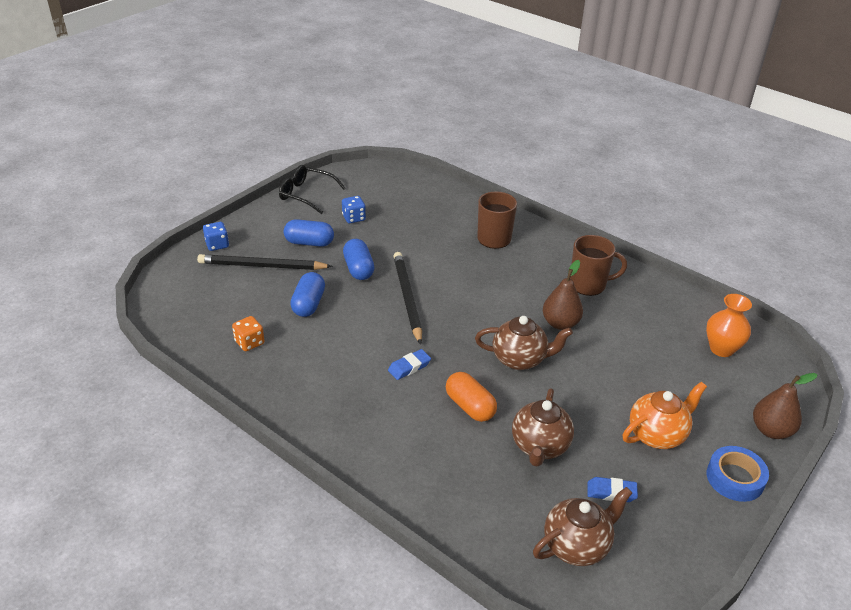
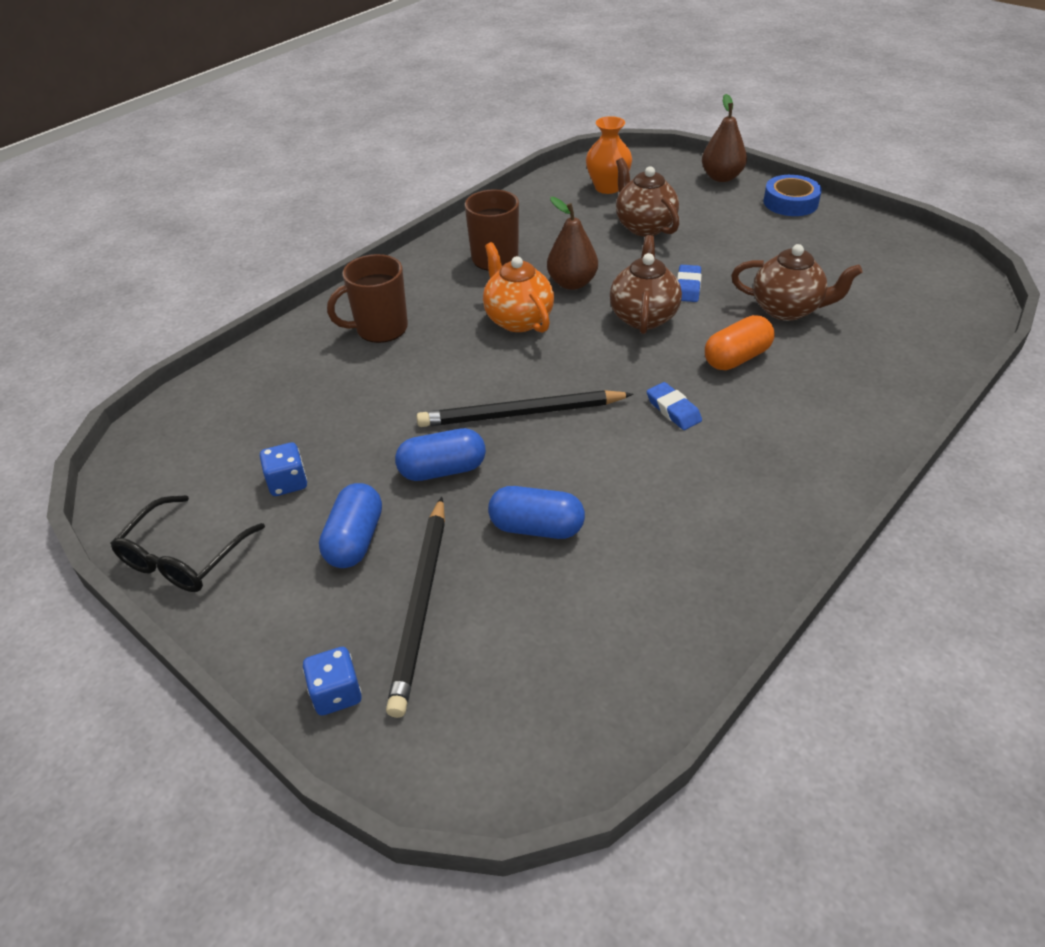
camera: 85 degrees left, 5 degrees up
orange dice [232,316,264,351] -> none
brown teapot [533,487,632,566] -> brown teapot moved to [616,158,679,237]
blue eraser [588,477,638,502] -> blue eraser moved to [677,265,702,302]
orange teapot [623,381,707,449] -> orange teapot moved to [483,242,554,333]

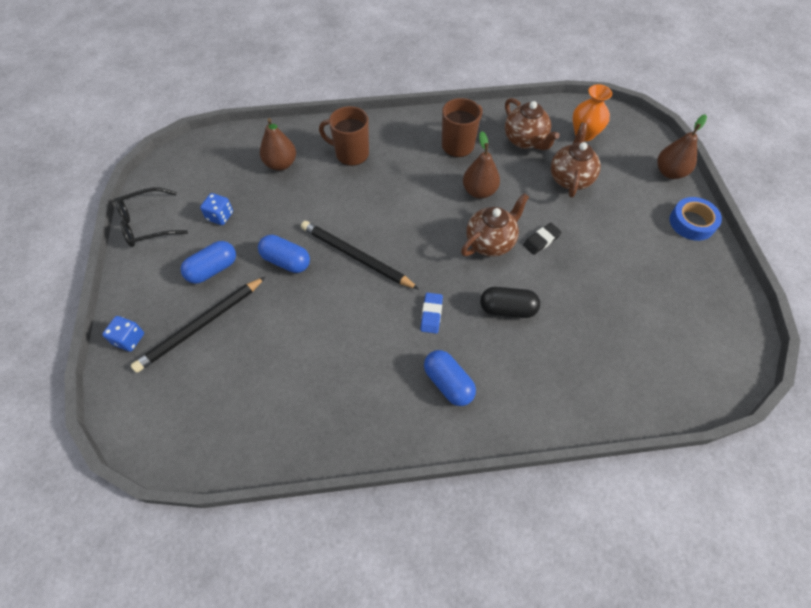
camera: 40 degrees right, 15 degrees up
orange teapot [483,242,554,333] -> none
blue capsule [488,486,585,539] -> blue capsule moved to [424,350,476,406]
blue eraser [677,265,702,302] -> black eraser [523,223,562,255]
orange capsule [705,315,775,370] -> black capsule [480,287,540,318]
brown teapot [731,244,863,321] -> brown teapot moved to [505,98,560,150]
none -> brown pear [260,118,296,171]

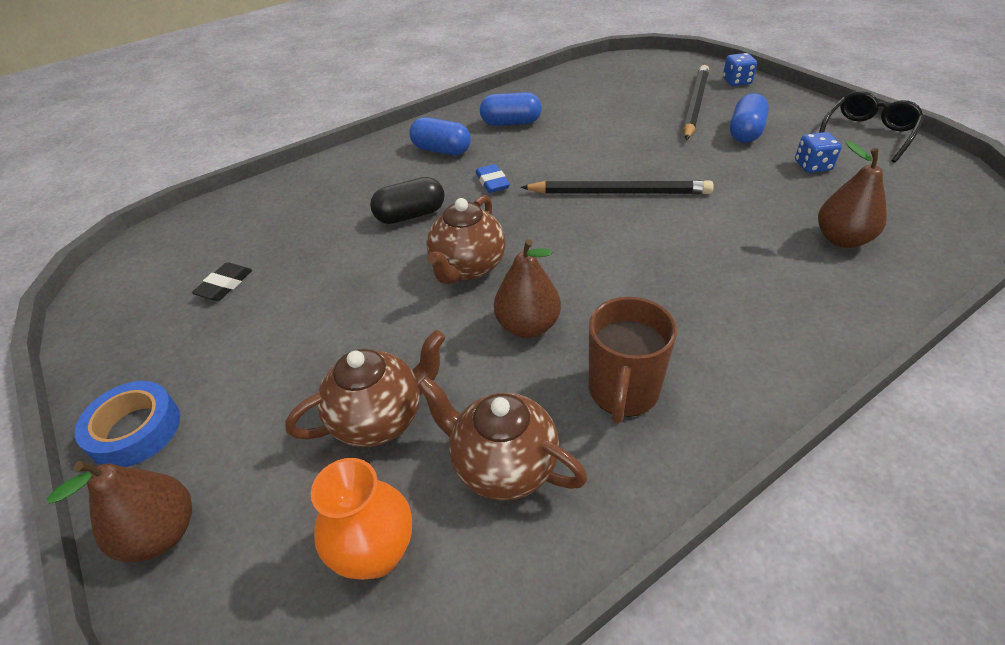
camera: 155 degrees right, 15 degrees down
blue capsule [258,235,310,273] -> blue capsule moved to [480,92,542,126]
brown mug [319,106,369,166] -> none
black eraser [523,223,562,255] -> black eraser moved to [192,262,252,301]
brown teapot [551,123,601,198] -> brown teapot turned 105 degrees counterclockwise [285,330,445,447]

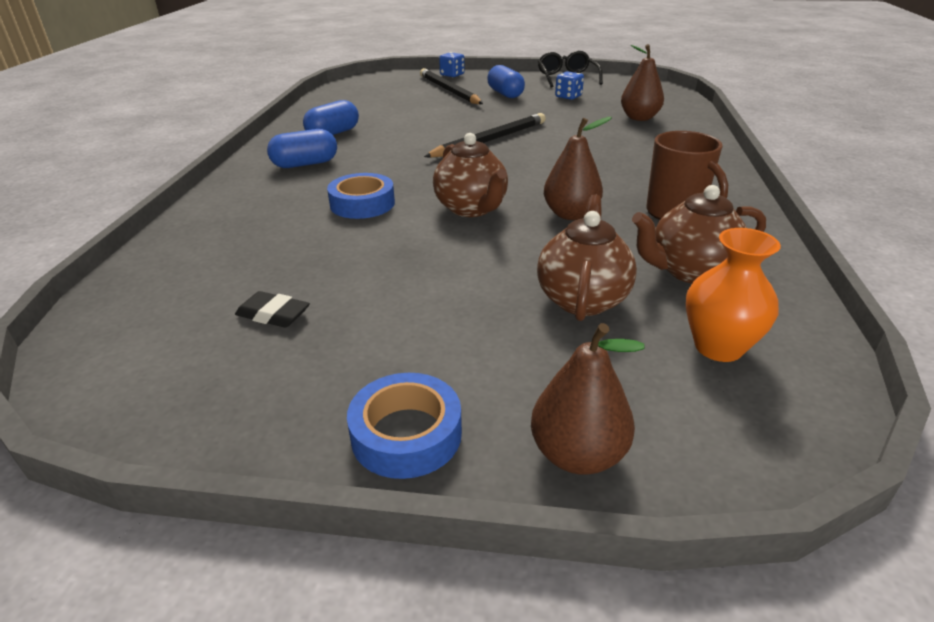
camera: 50 degrees left, 10 degrees down
black eraser [192,262,252,301] -> black eraser turned 45 degrees counterclockwise [235,291,310,328]
black capsule [370,177,445,224] -> blue tape [327,173,395,219]
blue eraser [476,164,510,193] -> none

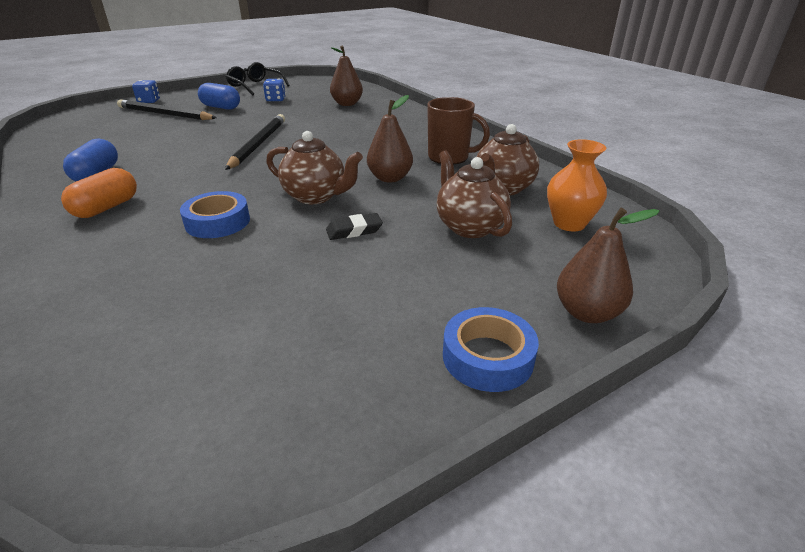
camera: 40 degrees left, 0 degrees up
black eraser [235,291,310,328] -> black eraser moved to [326,213,383,240]
blue capsule [267,129,337,168] -> orange capsule [61,168,137,218]

